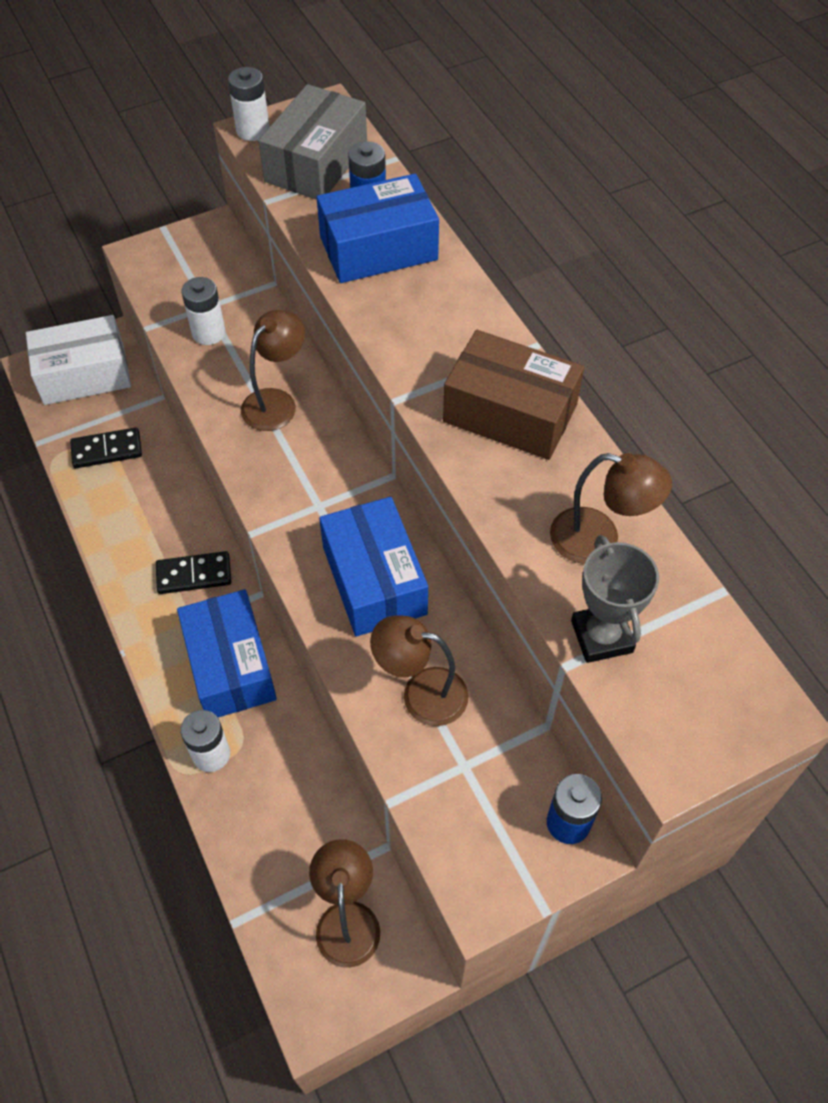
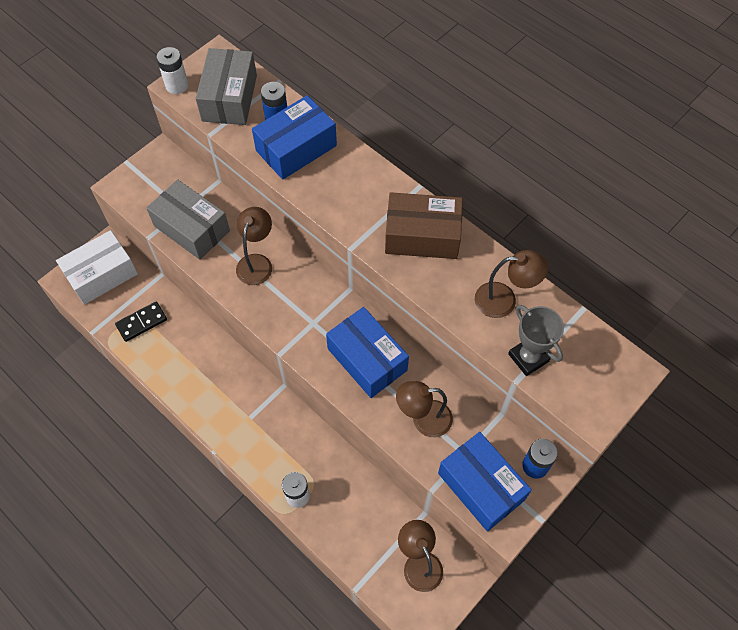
camera: 20 degrees left, 5 degrees up
black domino [156,551,231,594] -> none
blue box [177,589,277,717] -> blue box moved to [438,432,532,532]
white battery [181,277,225,345] -> grey box [147,179,230,260]

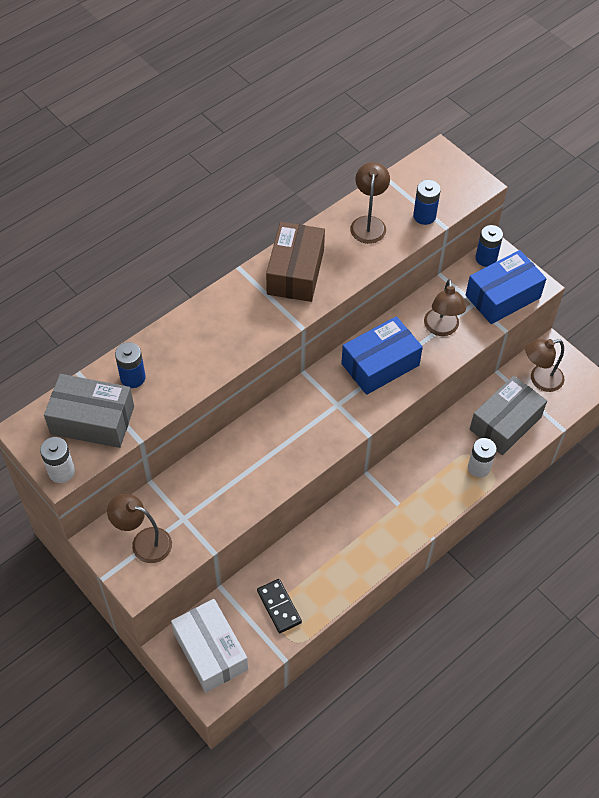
camera: 85 degrees left, 5 degrees down
grey box [147,179,230,260] -> grey box moved to [470,376,547,455]
brown lamp [236,207,272,285] -> brown lamp moved to [107,494,172,563]
blue box [252,95,337,180] -> none
grey trophy [508,305,564,376] -> blue battery [413,180,441,225]

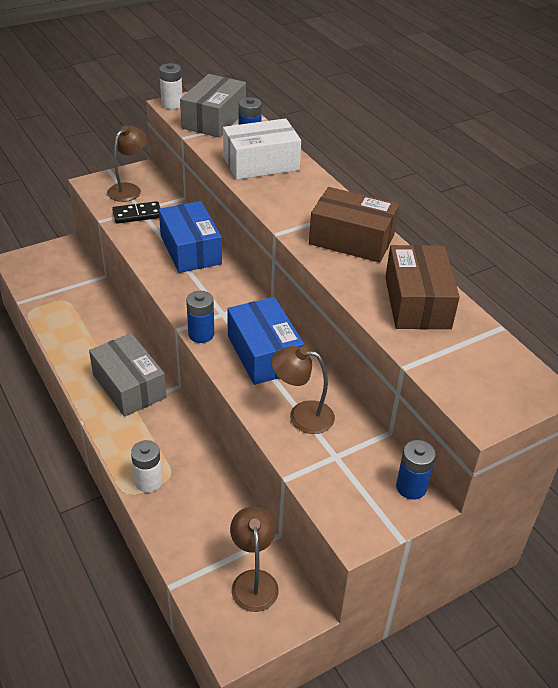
camera: 100 degrees right, 15 degrees down
white box [171,599,248,693] -> white box moved to [223,118,301,180]
black domino [257,579,302,633] -> black domino moved to [112,201,160,224]
brown lamp [350,162,390,244] -> brown box [385,245,460,329]
blue battery [413,180,441,225] -> blue battery moved to [186,291,214,343]
blue box [466,250,547,324] -> blue box moved to [159,201,222,273]
grey box [470,376,547,455] -> grey box moved to [89,333,166,417]

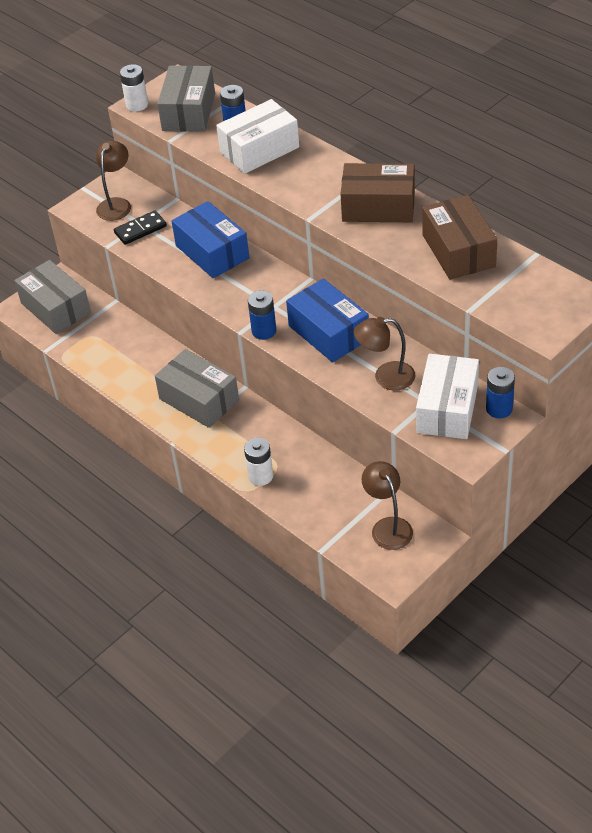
camera: 10 degrees left, 5 degrees up
none -> grey box [14,260,91,334]
none -> white box [416,354,479,439]

